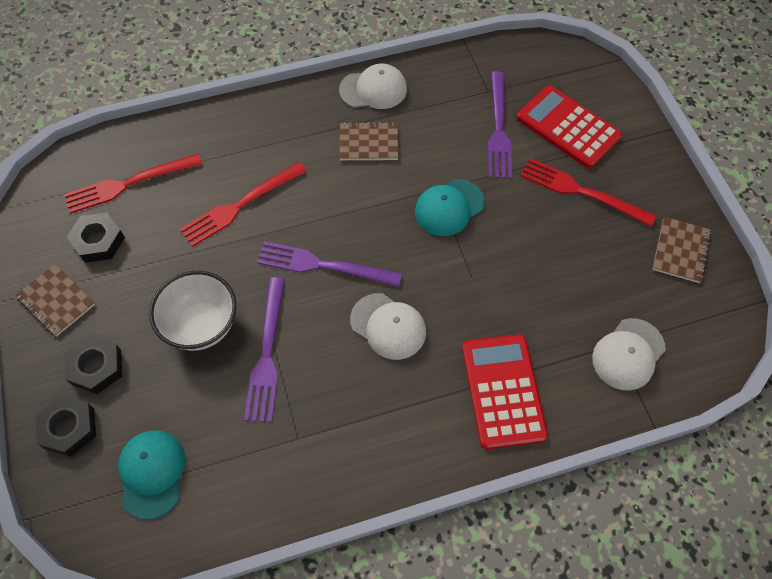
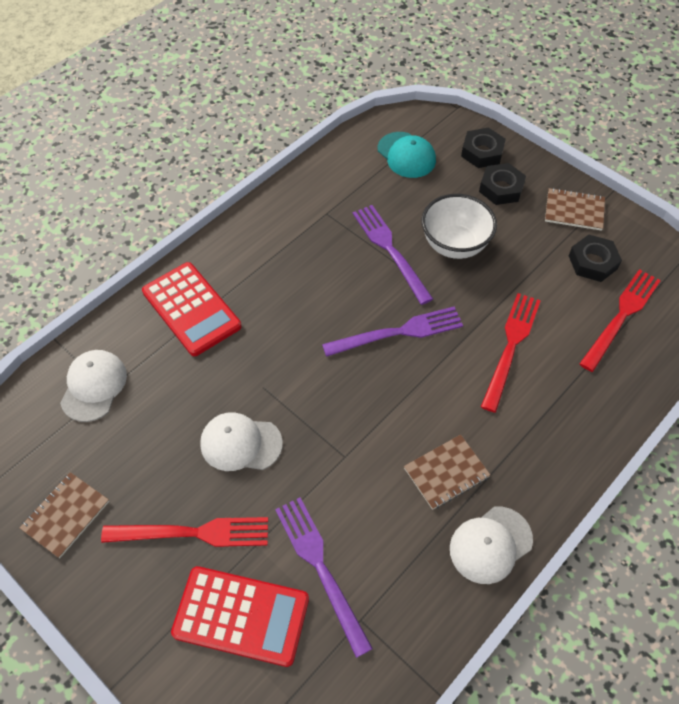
camera: 150 degrees right, 5 degrees down
white cap [350,293,426,360] -> white cap moved to [200,412,283,471]
turquoise cap [415,179,485,236] -> none
brown notebook [652,217,711,283] -> brown notebook turned 45 degrees clockwise [19,472,109,558]

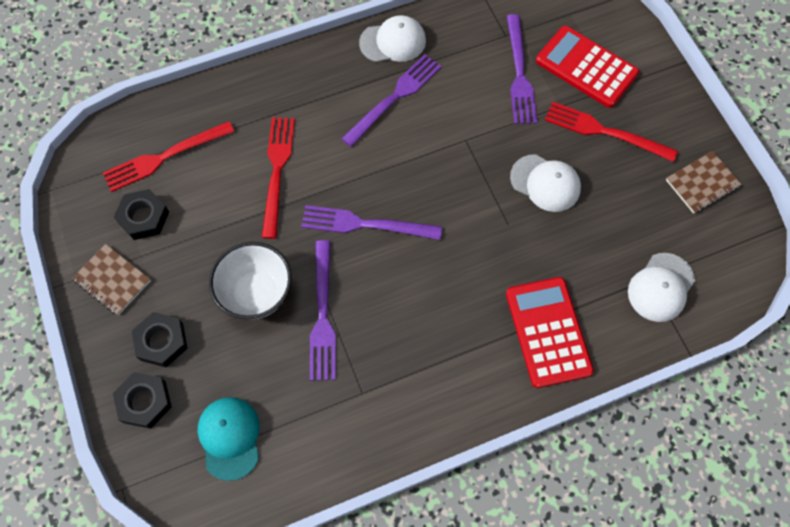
camera: 155 degrees left, 10 degrees up
brown notebook [404,434,490,510] -> purple fork [342,54,441,147]
red fork [481,293,541,413] -> red fork turned 135 degrees clockwise [262,117,295,239]

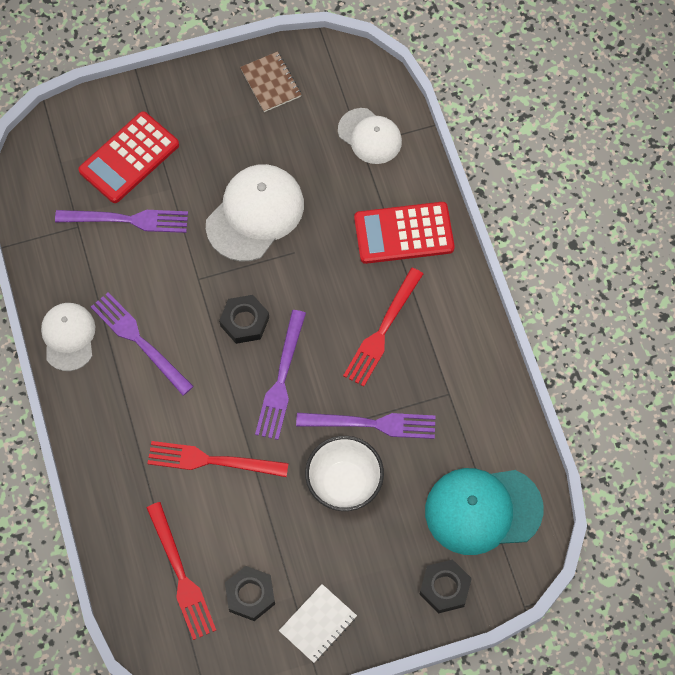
camera: 85 degrees left, 0 degrees up
brown notebook [72,244,151,315] -> white notebook [279,584,357,663]
black nut [132,312,188,367] -> black nut moved to [219,295,269,344]
turquoise cap [198,397,259,481] -> turquoise cap [425,468,544,555], size x1.57
white cap [510,154,581,212] -> white cap [206,164,304,262], size x1.57
red fork [545,101,678,162] -> red fork moved to [343,268,423,387]

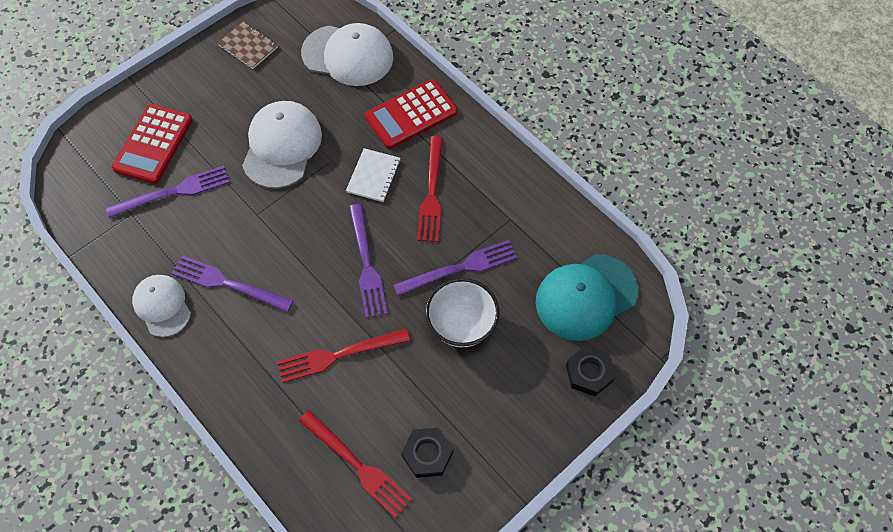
camera: 25 degrees left, 5 degrees down
black nut [219,295,269,344] -> none
white notebook [279,584,357,663] -> white notebook moved to [346,148,401,202]
white cap [338,108,402,164] -> white cap [301,23,394,86], size x1.57

